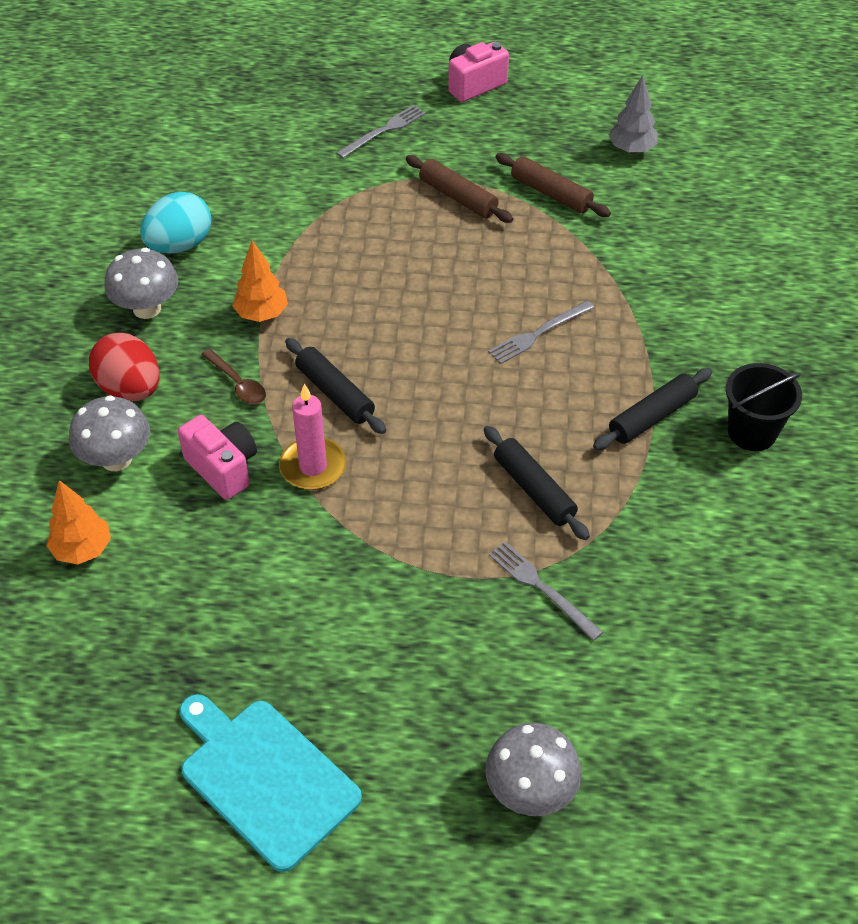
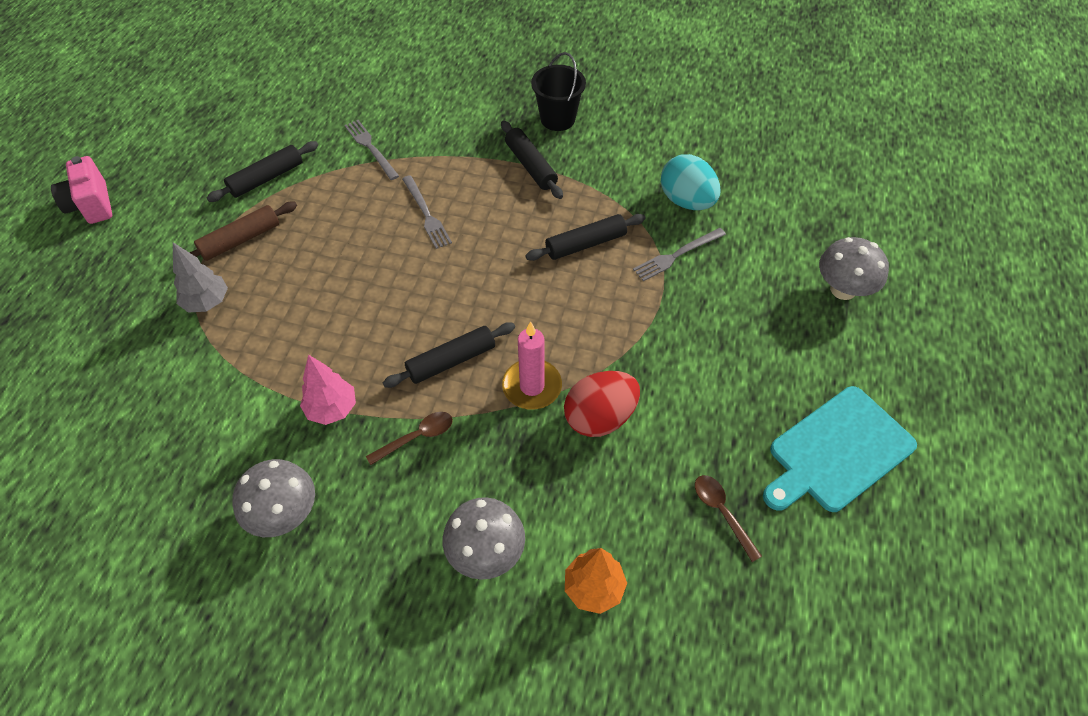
camera: 80 degrees left, 5 degrees up
red egg [89,333,160,401] -> red egg moved to [564,371,640,437]
turquoise egg [140,192,211,254] -> turquoise egg moved to [661,154,720,210]
pink camera [178,415,257,500] -> none
orange tree [232,241,288,322] -> pink tree [300,355,356,425]
grey fork [336,105,426,158] -> grey fork moved to [344,120,399,180]
brown rolling pin [495,153,611,217] -> black rolling pin [207,141,318,202]
grey tree [609,75,658,154] -> grey tree moved to [173,243,228,312]
none -> brown spoon [695,475,762,562]

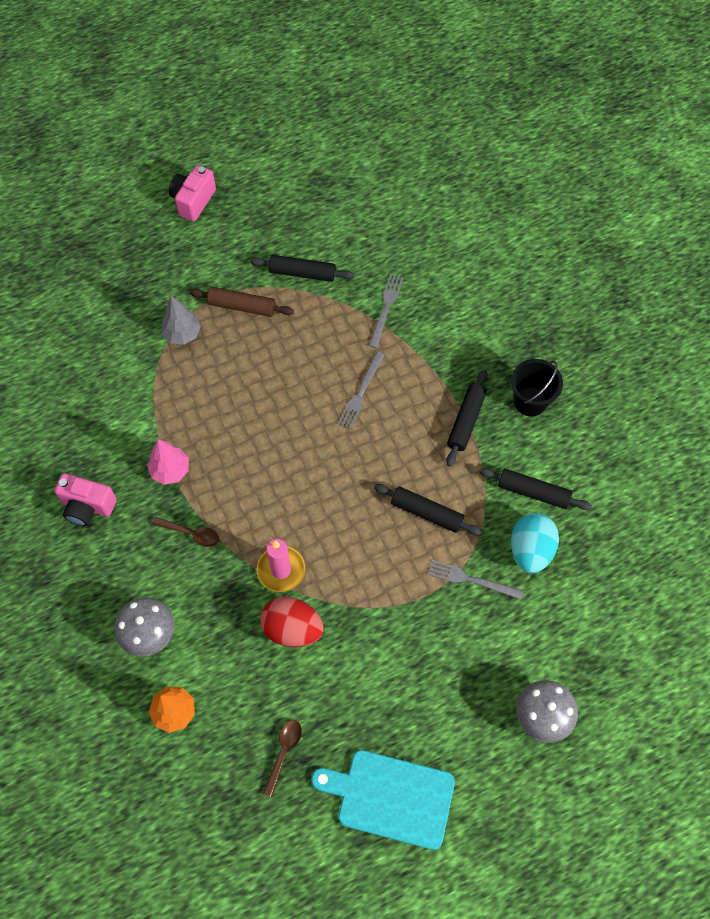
camera: 50 degrees right, 10 degrees up
grey mushroom [232,459,315,537] -> pink camera [55,473,117,526]
black rolling pin [383,322,515,388] -> black rolling pin moved to [479,468,592,510]

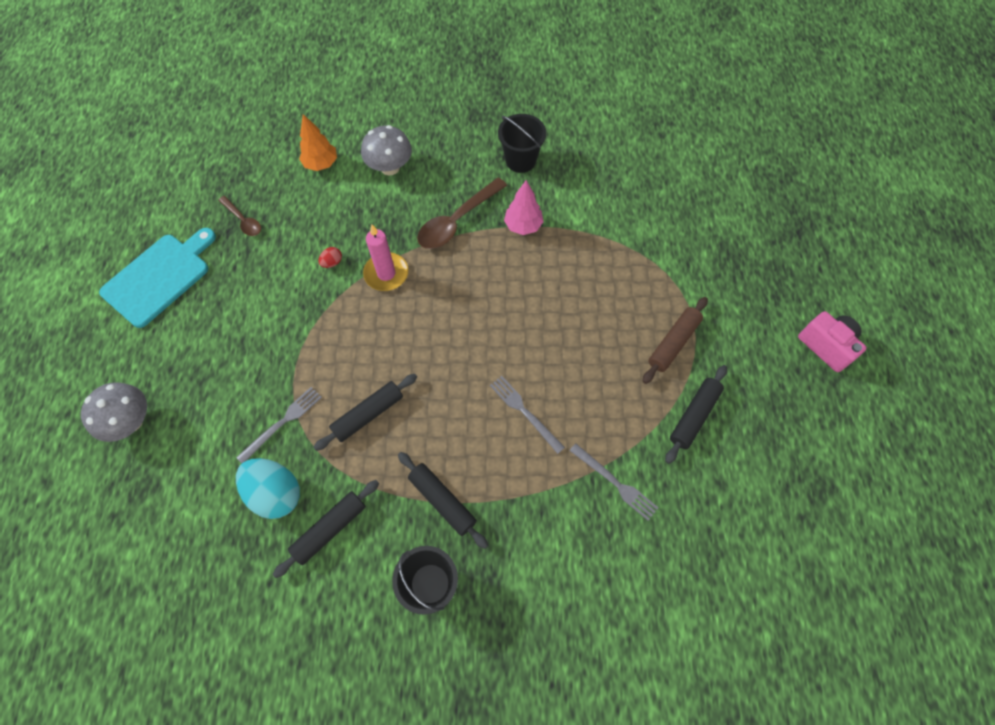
camera: 115 degrees right, 0 degrees up
pink camera [55,473,117,526] -> black bucket [498,114,546,173]
brown spoon [152,517,219,547] -> brown spoon [417,177,507,249], size x1.76
grey tree [162,296,201,345] -> none
red egg [260,597,324,647] -> red egg [318,247,342,268], size x0.43

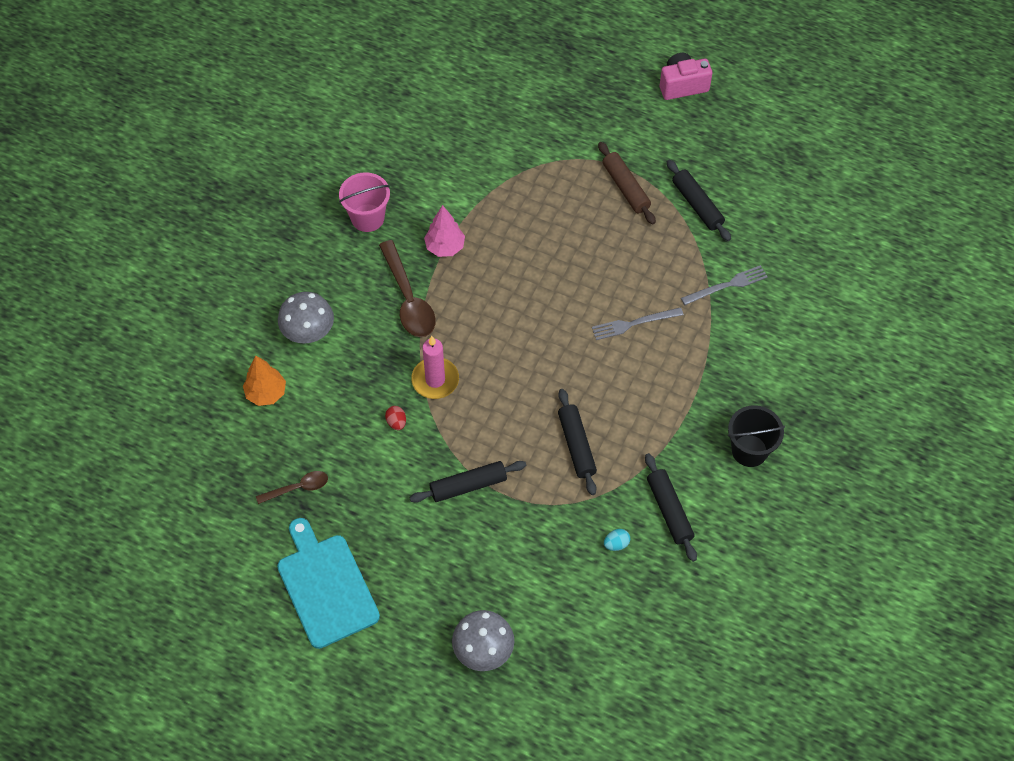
camera: 65 degrees left, 5 degrees down
grey fork [236,387,322,463] -> none
turquoise egg [236,458,300,519] -> turquoise egg [604,529,630,551], size x0.43
black rolling pin [398,452,488,549] -> black rolling pin moved to [409,461,526,503]
black bucket [498,114,546,173] -> pink bucket [339,172,390,232]

